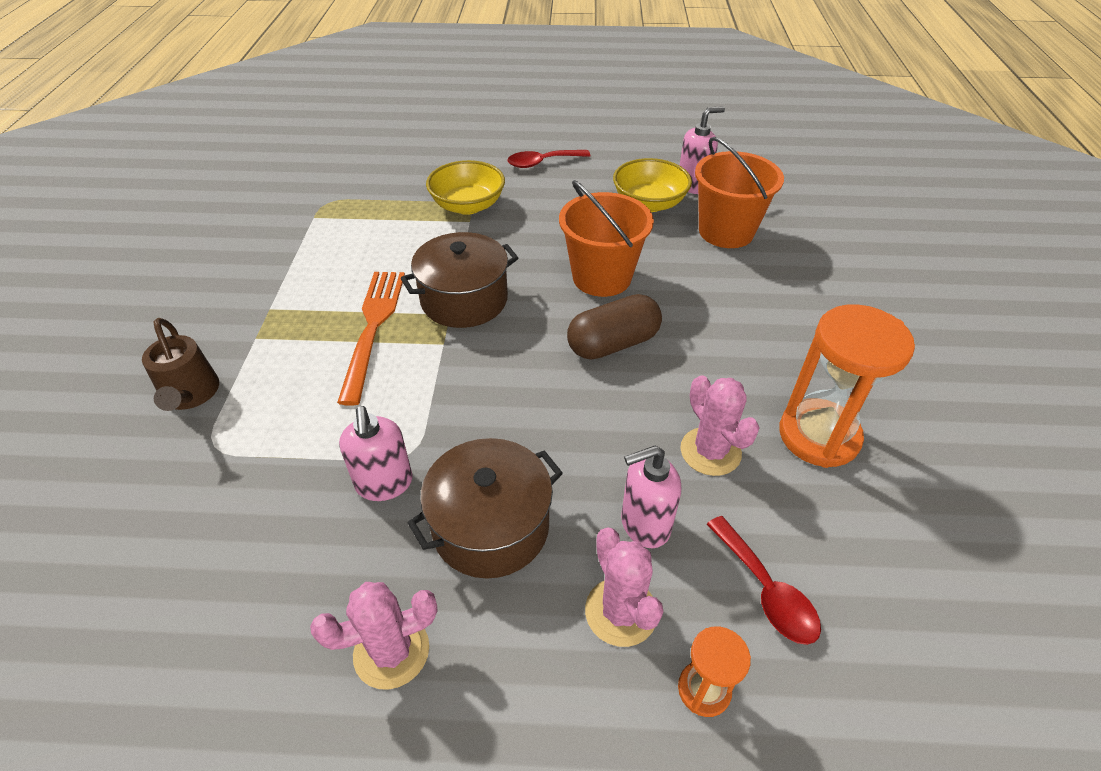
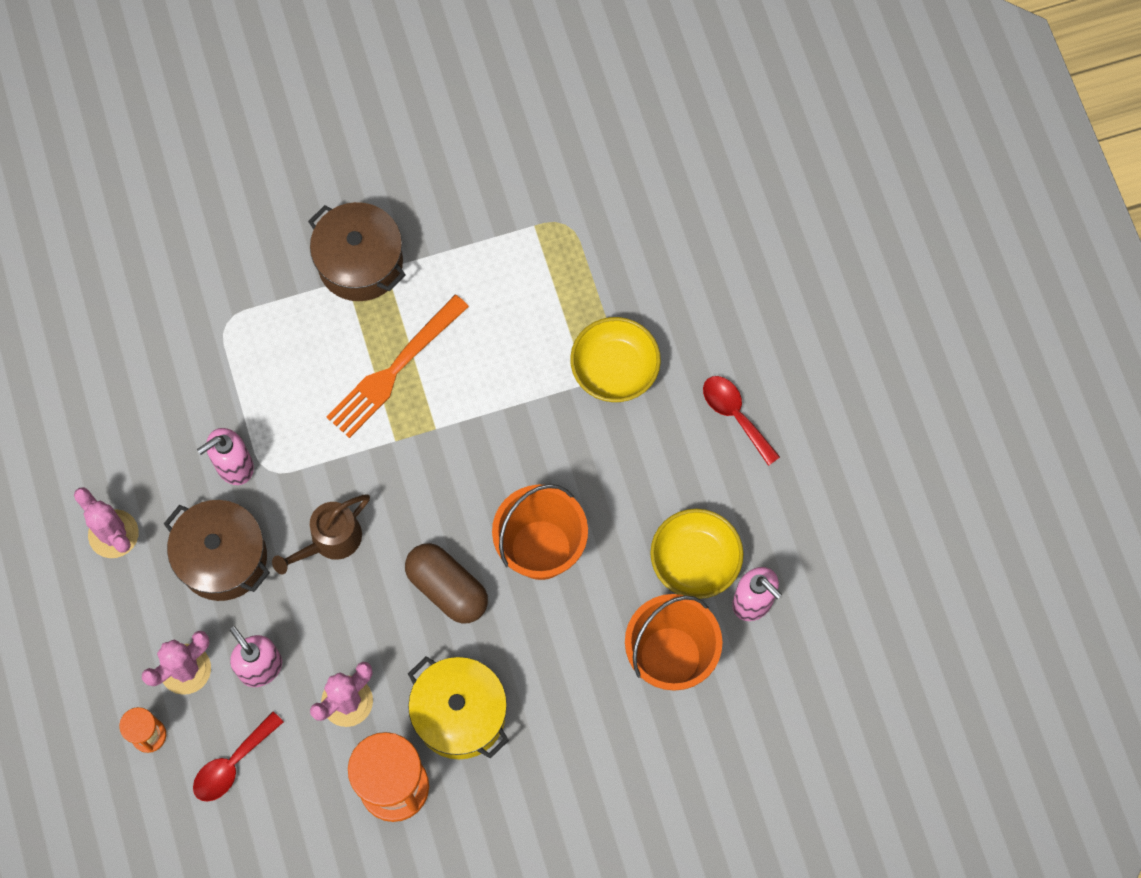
camera: 70 degrees right, 25 degrees up
brown watering can [142,318,219,411] -> brown watering can moved to [272,494,370,574]
orange fork [337,272,405,406] -> orange fork turned 150 degrees clockwise [327,295,469,438]
brown pot [401,232,519,328] -> brown pot moved to [308,202,406,301]
none -> yellow pot [408,656,509,759]

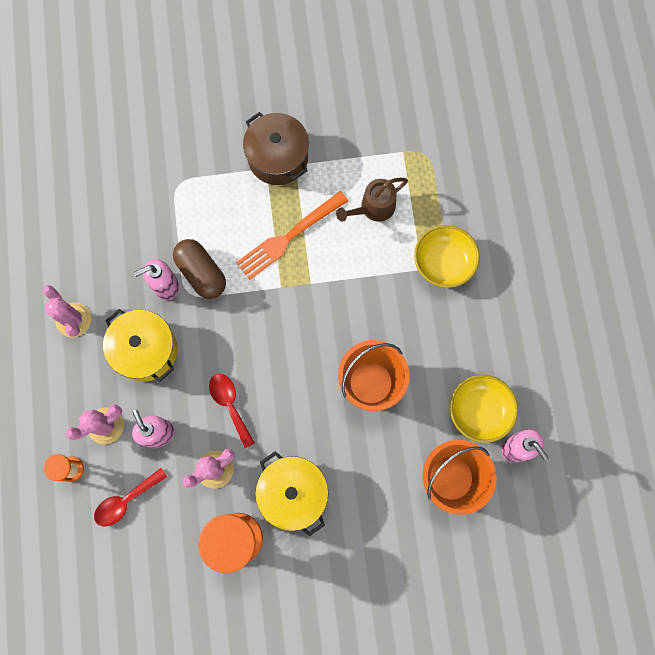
camera: 10 degrees right, 5 degrees up
brown pot [164,500,270,601] -> yellow pot [103,309,178,382]
brown watering can [272,494,370,574] -> brown watering can moved to [336,178,408,222]
brown capsule [405,543,488,624] -> brown capsule moved to [173,239,226,299]
red spoon [703,376,780,466] -> red spoon moved to [209,374,255,448]

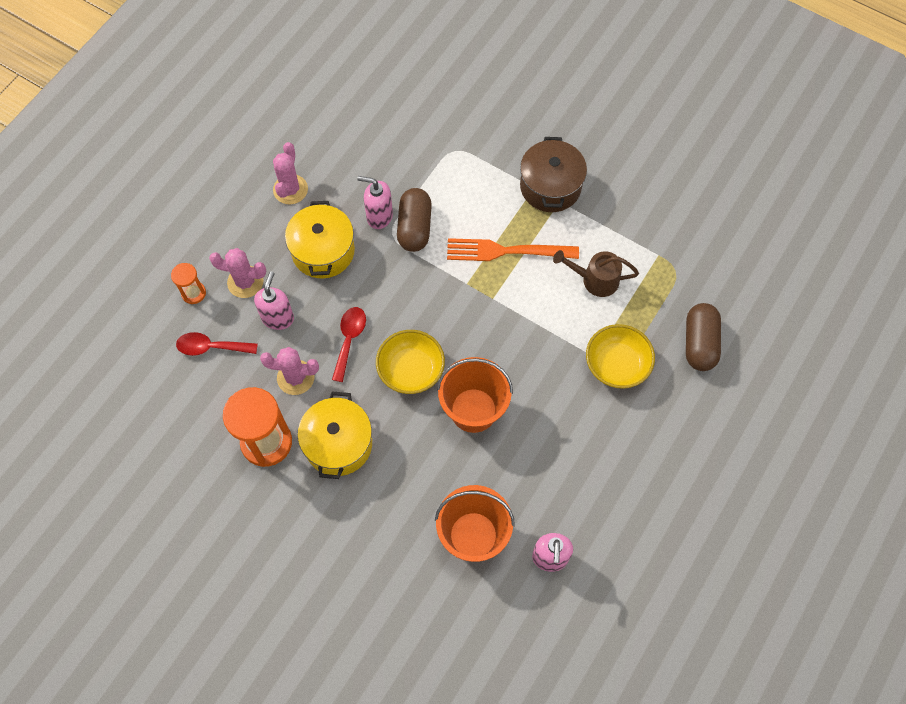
camera: 40 degrees right, 10 degrees down
yellow bowl [450,375,518,443] -> yellow bowl moved to [376,330,445,394]
none -> brown capsule [686,303,721,371]

